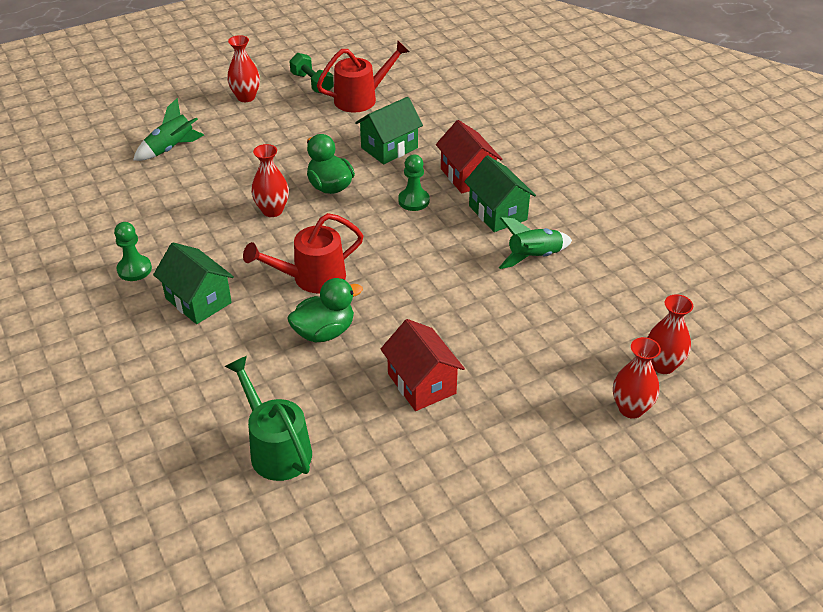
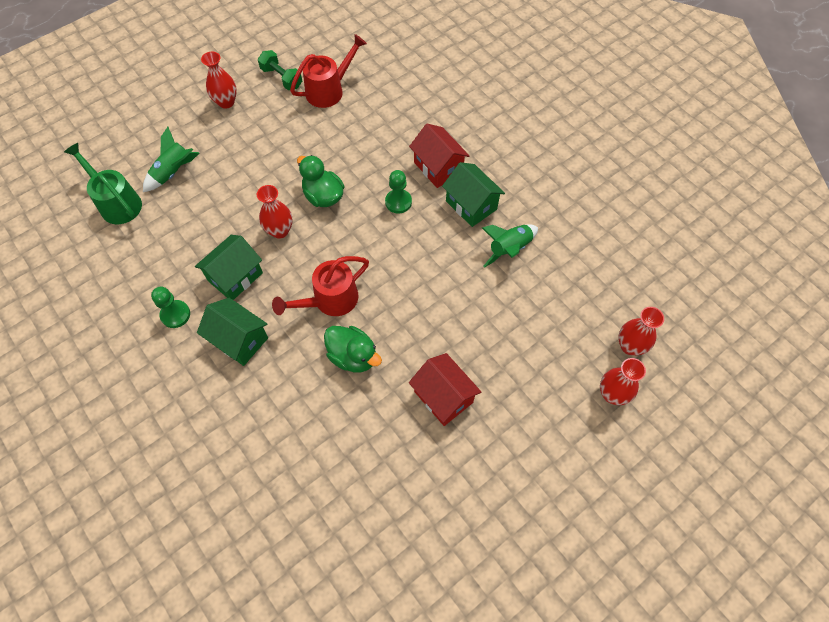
camera: 10 degrees left, 20 degrees up
green watering can [225,356,312,481] -> green watering can moved to [64,143,142,224]
green duck [287,278,363,343] -> green duck turned 75 degrees clockwise [324,326,382,372]
green house [355,97,423,164] -> green house moved to [195,235,263,300]

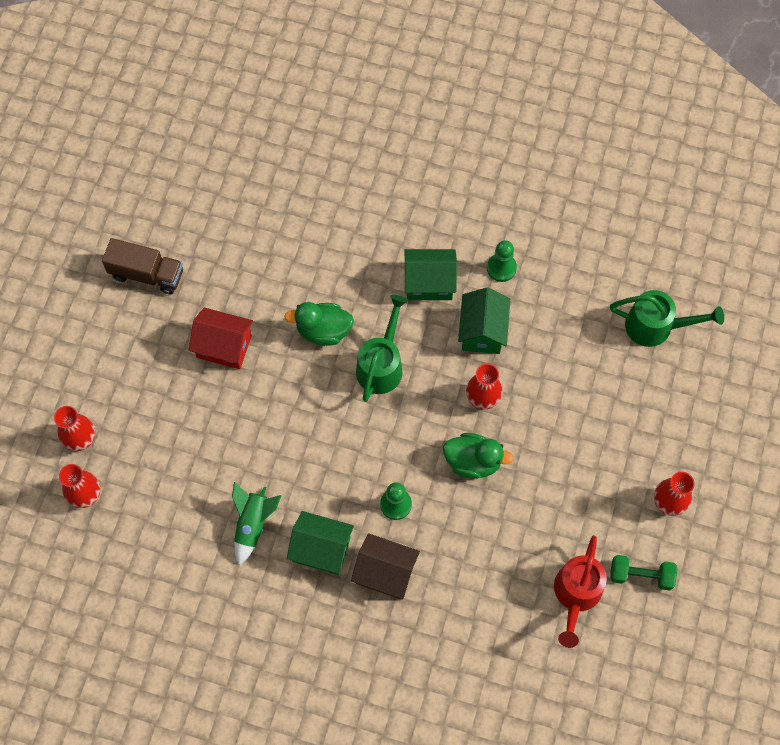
camera: 145 degrees right, 5 degrees up
green rocket [143,127,200,192] -> none
red watering can [272,256,369,316] -> green watering can [356,295,408,402]
red house [409,124,469,188] -> brown house [351,533,420,600]
none -> brown truck [102,238,183,294]

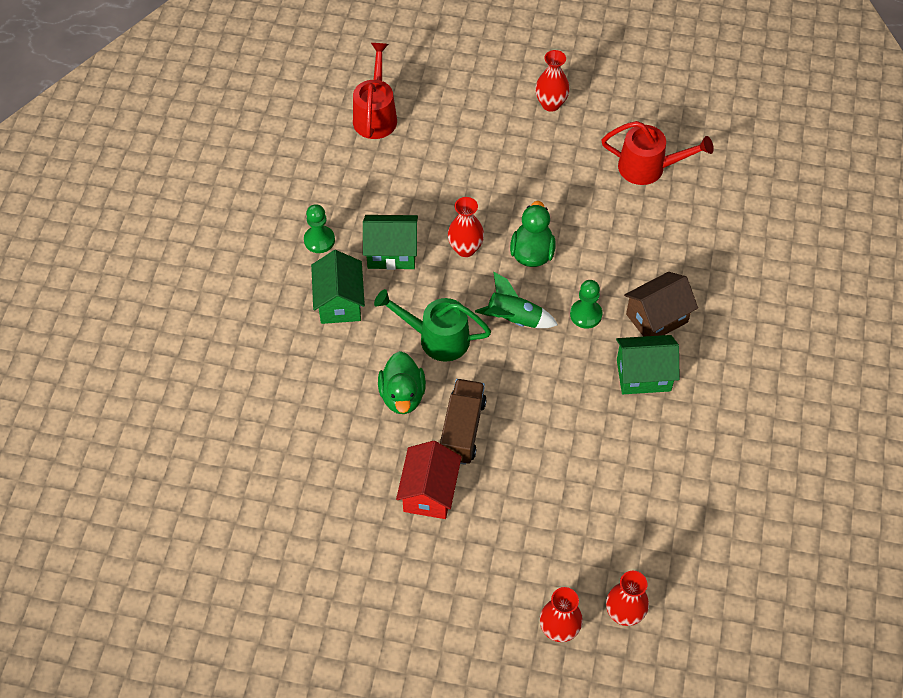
camera: 95 degrees left, 10 degrees down
brown truck [102,238,183,294] -> brown truck moved to [440,379,487,465]
green rocket [232,482,282,565] -> green rocket moved to [475,272,558,328]
green house [287,511,354,575] -> green house turned 75 degrees clockwise [616,335,680,394]
brown house [351,533,420,600] -> brown house turned 45 degrees clockwise [624,272,698,337]
green watering can [610,290,724,347] -> red watering can [353,43,397,139]
green dumbbell [611,555,677,590] -> none

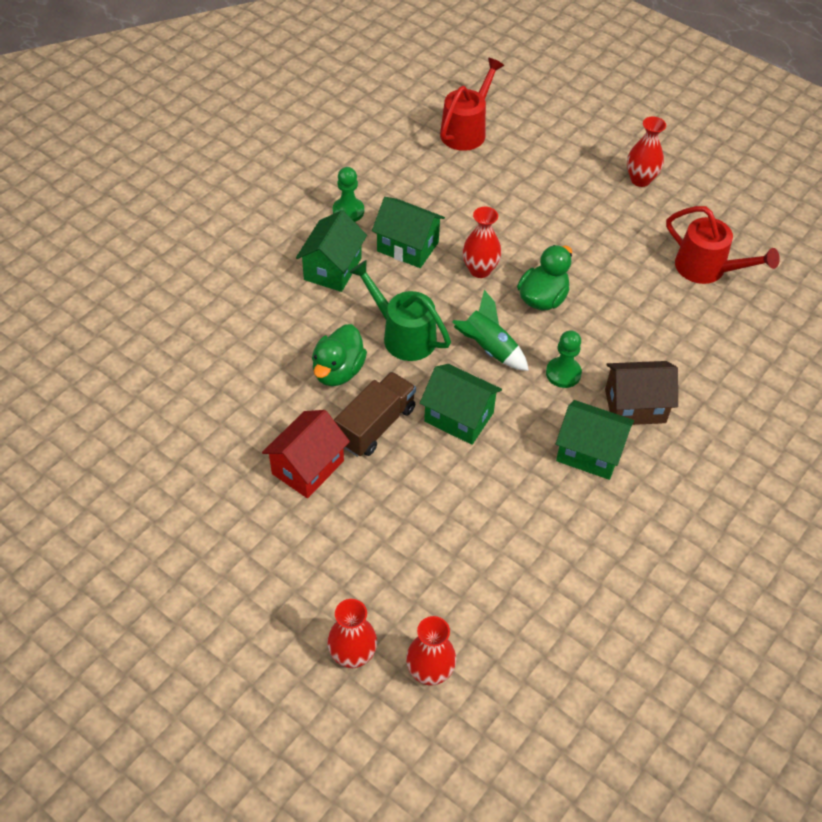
camera: 25 degrees right, 5 degrees down
none -> green house [420,364,502,445]

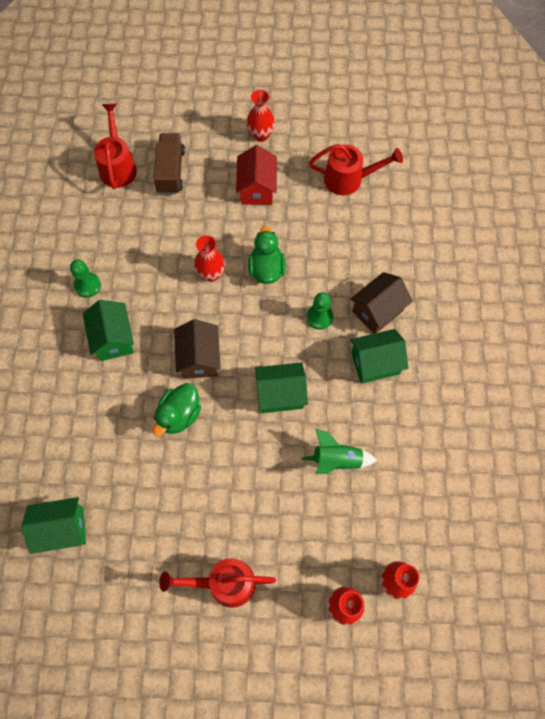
camera: 35 degrees left, 15 degrees up
red house [262,410,350,498] -> red house moved to [236,145,277,205]
green duck [312,324,367,386] -> green duck turned 45 degrees clockwise [153,383,201,436]
brown truck [334,372,416,457] -> brown truck moved to [153,133,185,194]
green watering can [349,260,451,361] -> brown house [174,319,220,379]
green house [372,197,445,268] -> green house moved to [21,497,86,554]
green rocket [452,290,529,371] -> green rocket moved to [301,429,377,474]
none -> red watering can [159,558,276,608]

